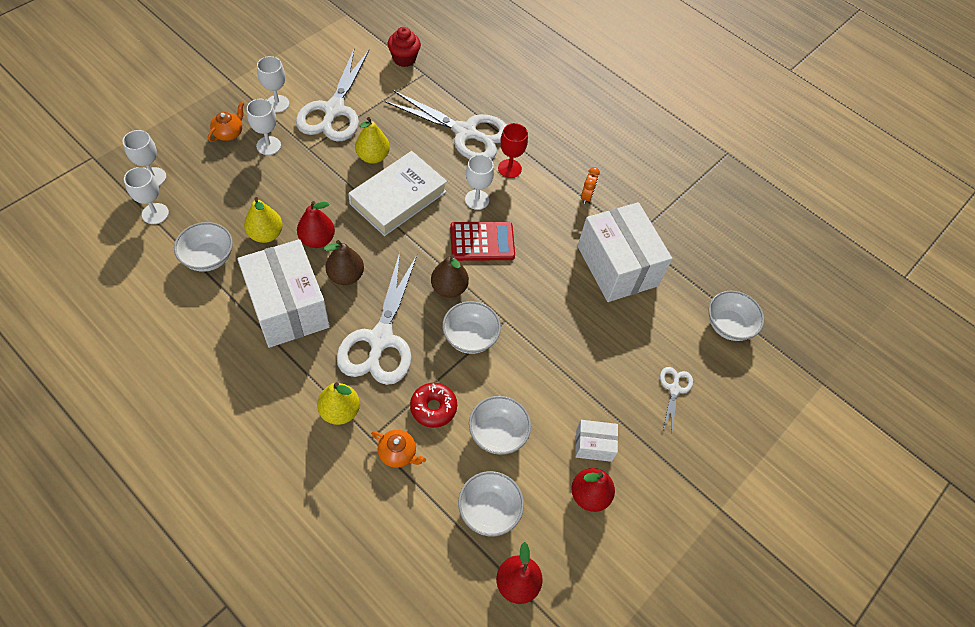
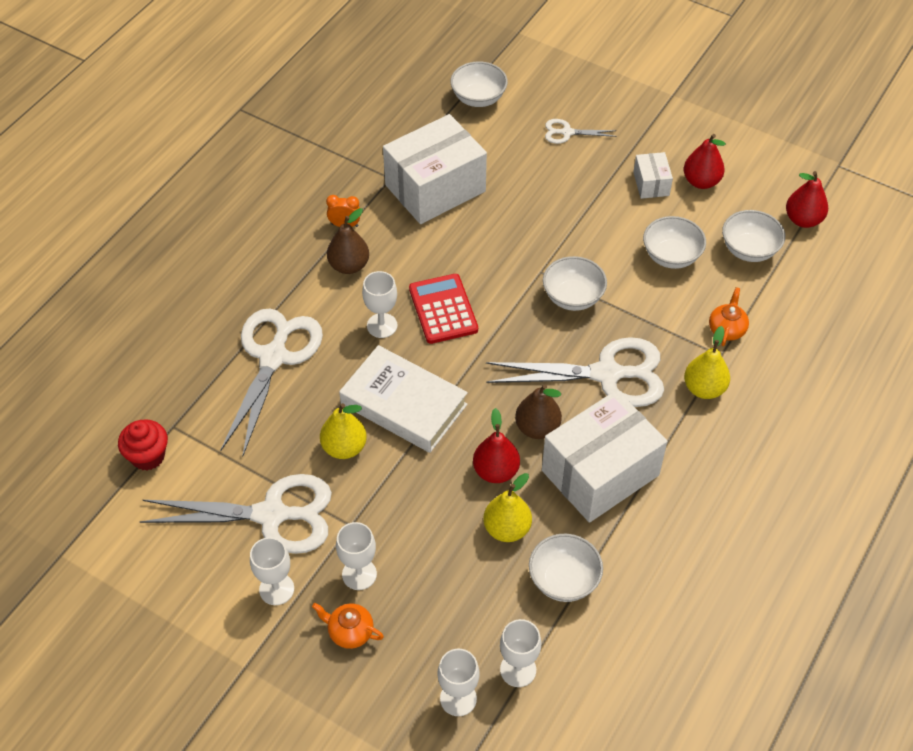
camera: 95 degrees left, 5 degrees down
red donut [410,383,457,428] -> none
brown pear [431,254,469,298] -> brown pear moved to [327,208,369,274]
red goblet [498,123,528,178] -> none

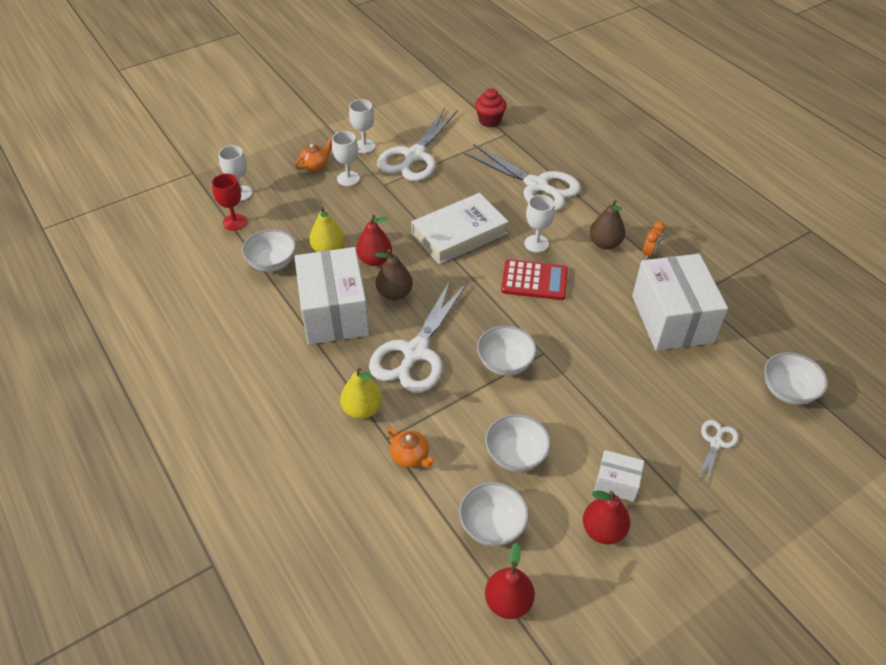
camera: 115 degrees right, 5 degrees down
yellow pear [320,403,367,459] -> none
white goblet [500,619,541,687] -> red goblet [212,173,247,231]

